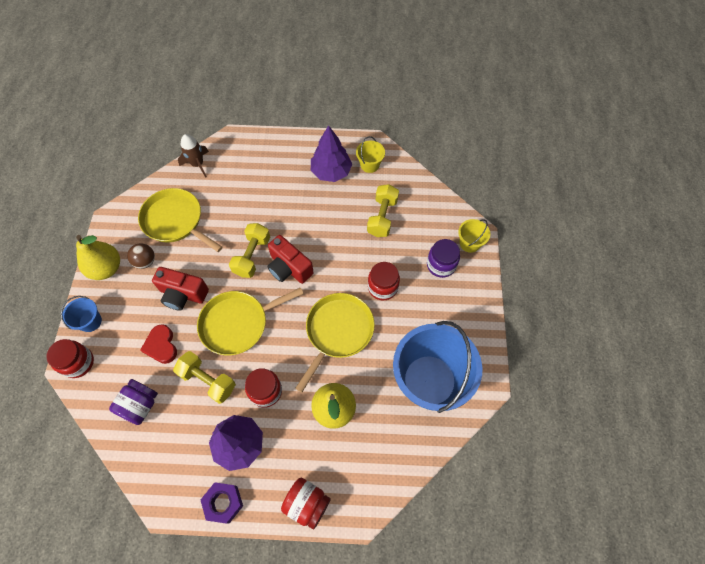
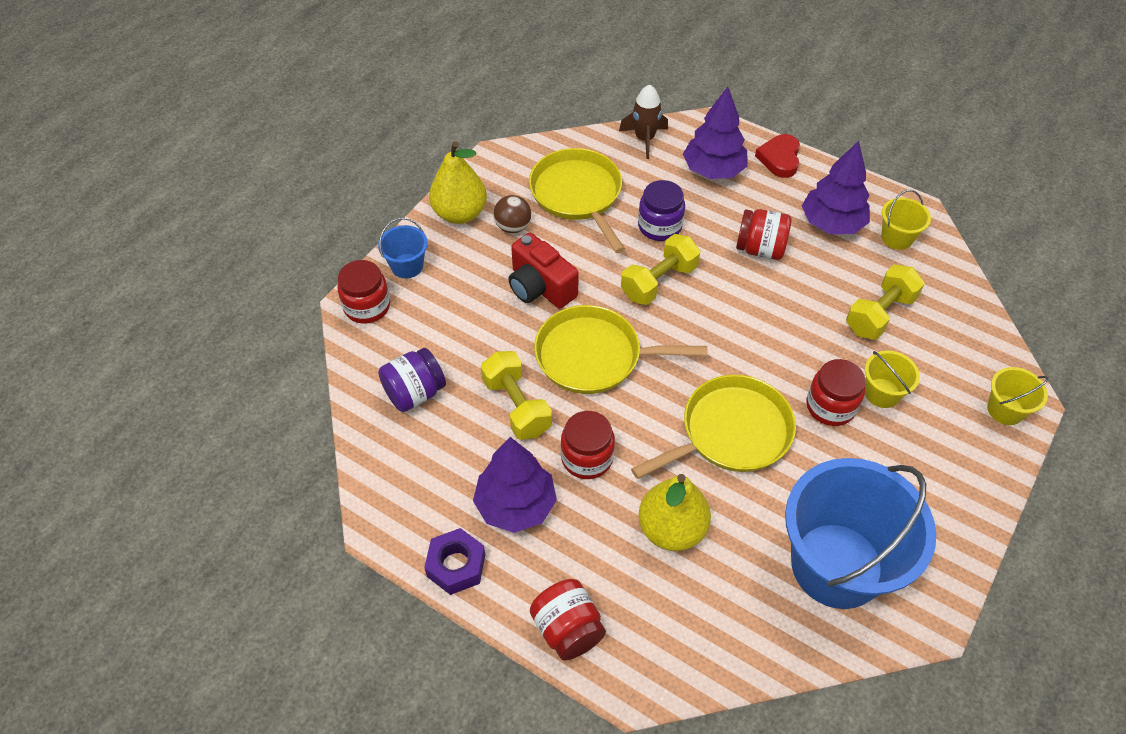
camera: 30 degrees right, 10 degrees down
red heart [140,324,177,364] -> red heart moved to [755,134,800,178]
red camera [267,235,314,284] -> none
purple jar [427,239,460,278] -> purple jar moved to [638,180,685,241]
none -> purple tree [683,86,748,179]
none -> red jar [736,209,792,260]
none -> yellow bucket [865,351,920,408]

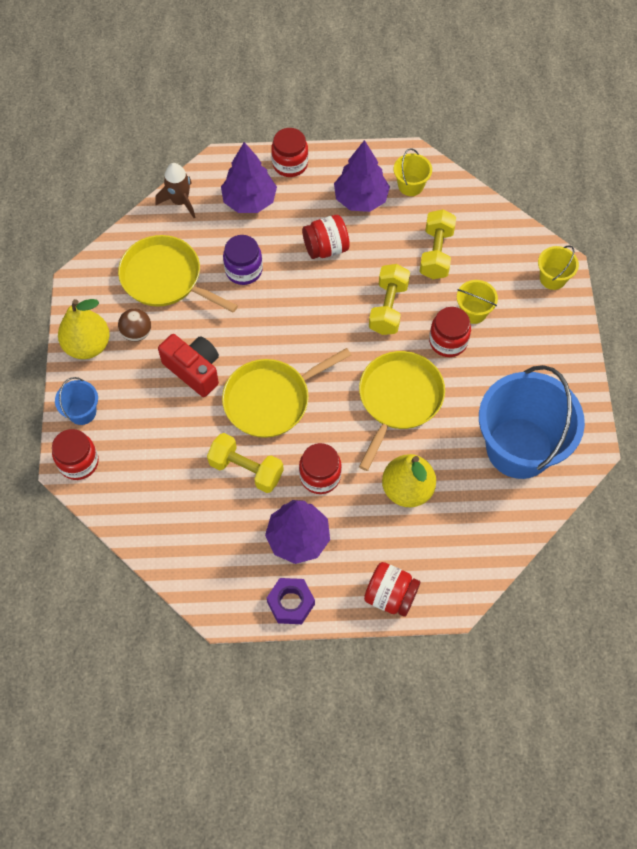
camera: 35 degrees left, 10 degrees up
purple jar [378,348,446,412] -> none
red camera [508,233,579,309] -> red camera turned 150 degrees counterclockwise [158,334,219,397]
yellow dumbbell [621,234,701,305] -> yellow dumbbell moved to [369,264,410,335]
red heart [755,134,800,178] -> red jar [271,128,308,177]

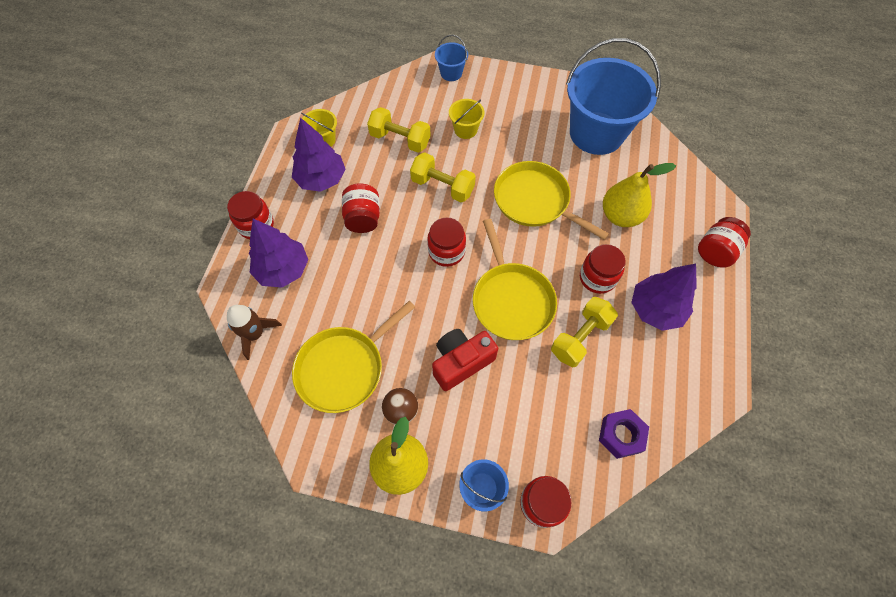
camera: 75 degrees left, 0 degrees up
purple jar [223,235,263,285] -> none
purple nut [267,578,315,624] -> purple nut moved to [599,409,649,459]
red jar [429,307,471,357] -> red jar moved to [427,217,466,267]
yellow bucket [538,245,579,290] -> blue bucket [435,35,468,81]

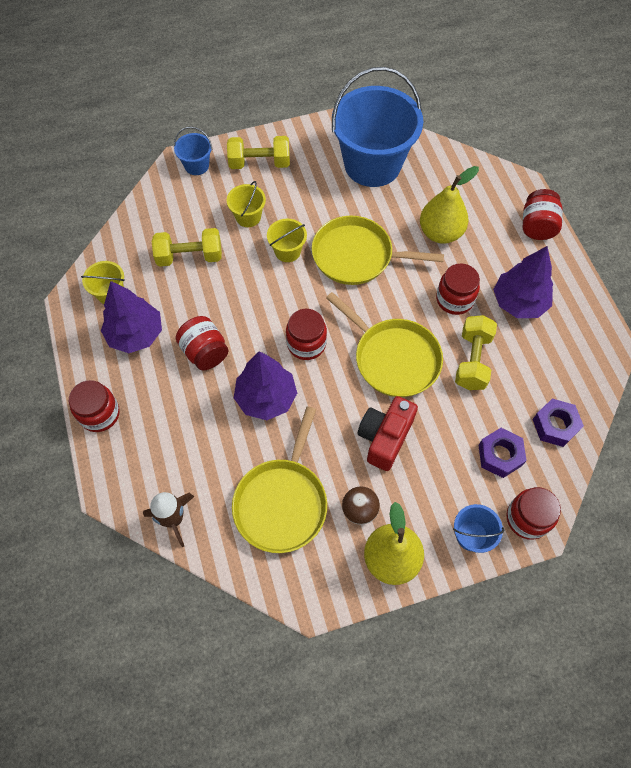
camera: 30 degrees left, 0 degrees up
purple tree [249,219,308,288] -> purple tree moved to [234,351,297,420]
yellow dumbbell [410,152,476,202] -> yellow dumbbell moved to [227,136,290,169]
none -> yellow bucket [267,219,307,262]
none -> purple nut [478,428,527,478]

